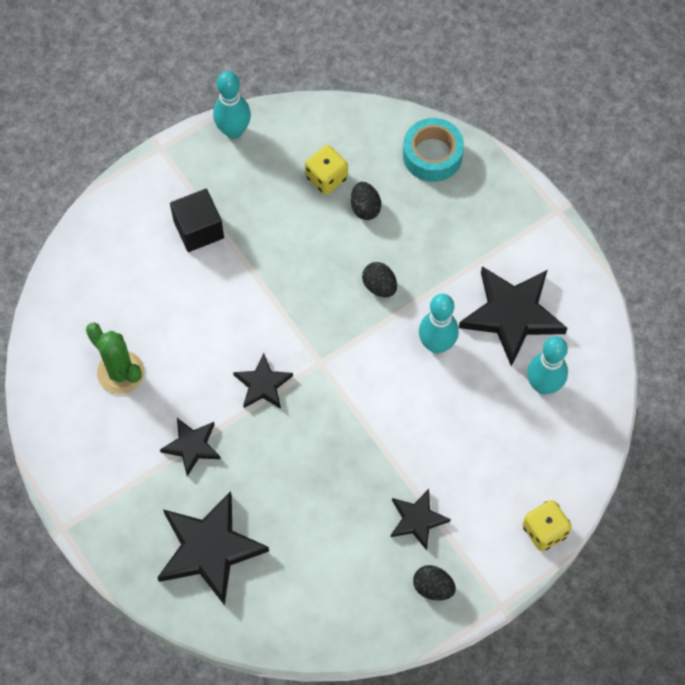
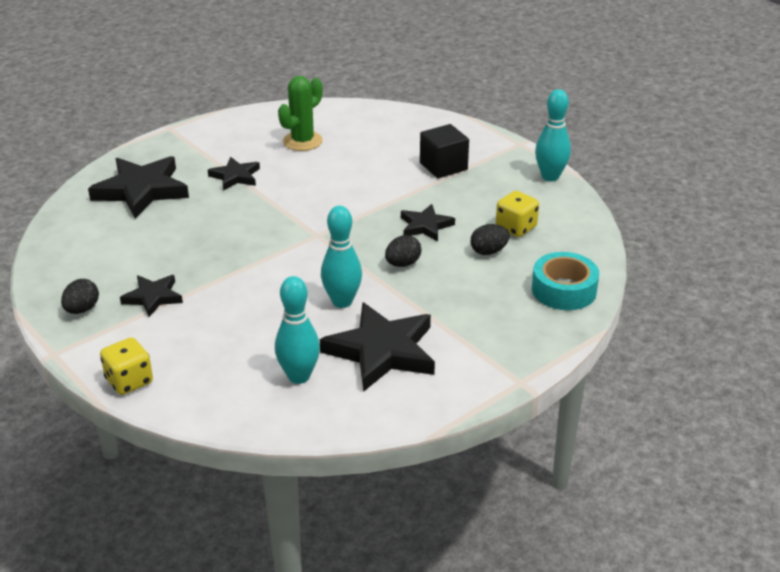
camera: 85 degrees right, 30 degrees down
black star [233,353,293,409] -> black star moved to [401,204,455,242]

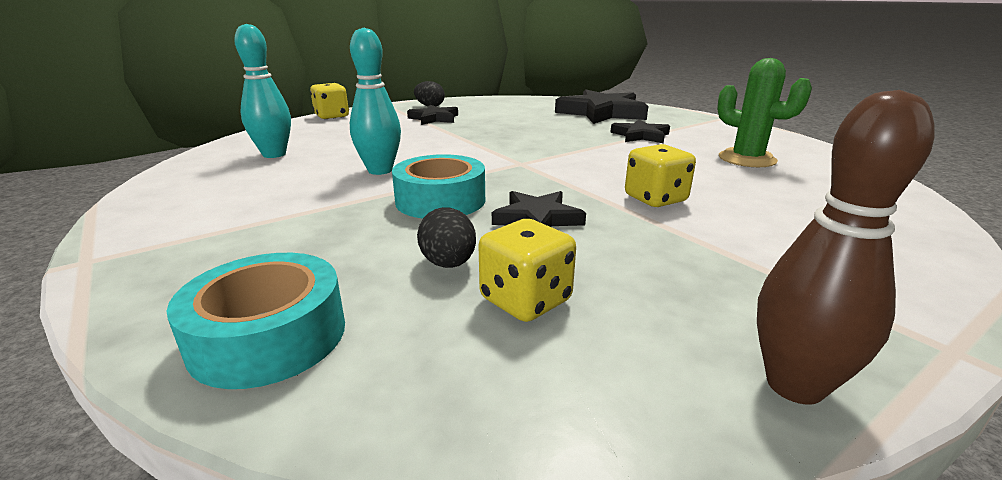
camera: 95 degrees right, 10 degrees down
black star [320,302,435,392] -> none
black egg [385,235,421,267] -> turquoise tape [392,154,485,219]
black cube [420,124,469,178] -> none
turquoise bowling pin [535,89,571,181] -> brown bowling pin [757,90,934,404]
none -> yellow dice [625,144,696,207]

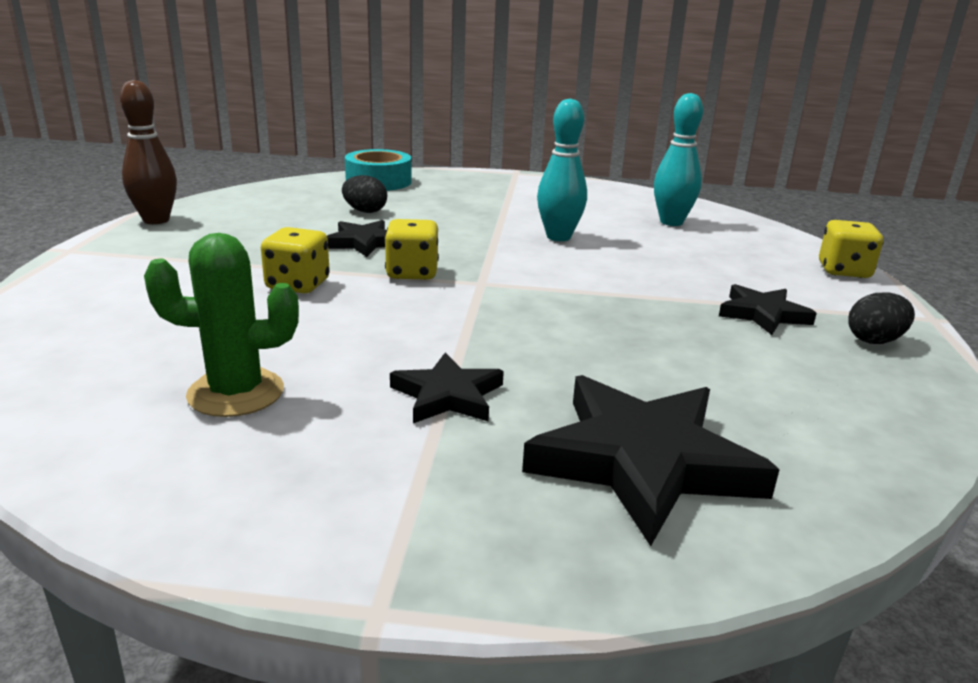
camera: 130 degrees right, 0 degrees up
turquoise tape [392,154,485,219] -> none
yellow dice [478,219,576,322] -> yellow dice moved to [384,219,439,280]

